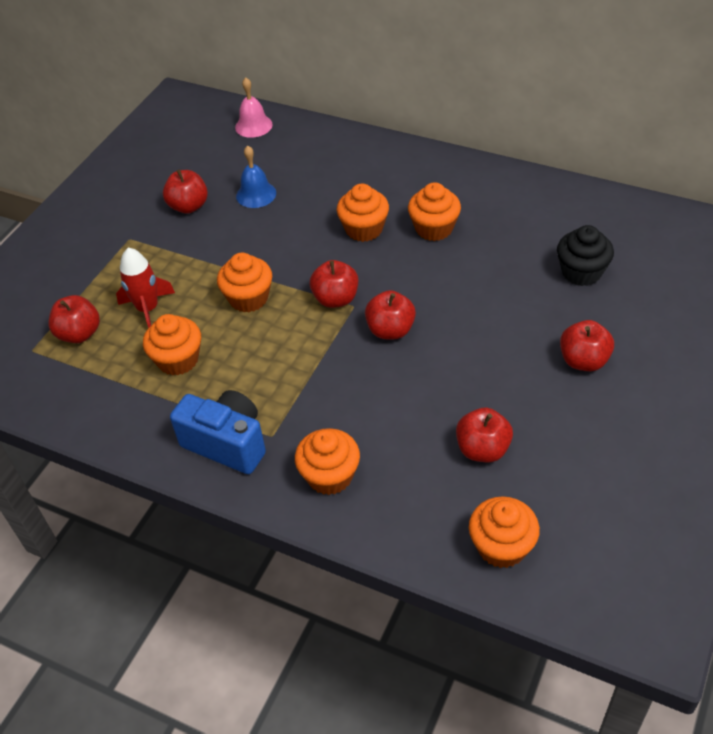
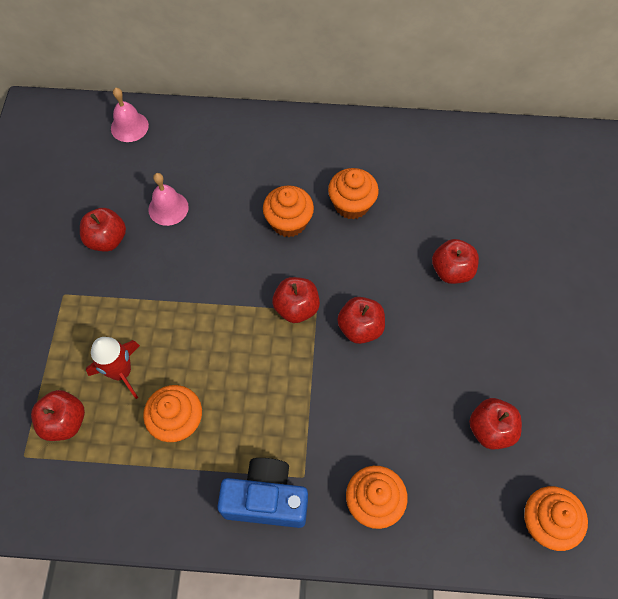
camera: 25 degrees left, 15 degrees up
orange cupcake [217,253,272,312] -> none
blue bell [236,145,276,208] -> pink bell [148,173,189,226]
black cupcake [557,225,614,286] -> none
red apple [560,320,614,371] -> red apple moved to [432,239,479,284]

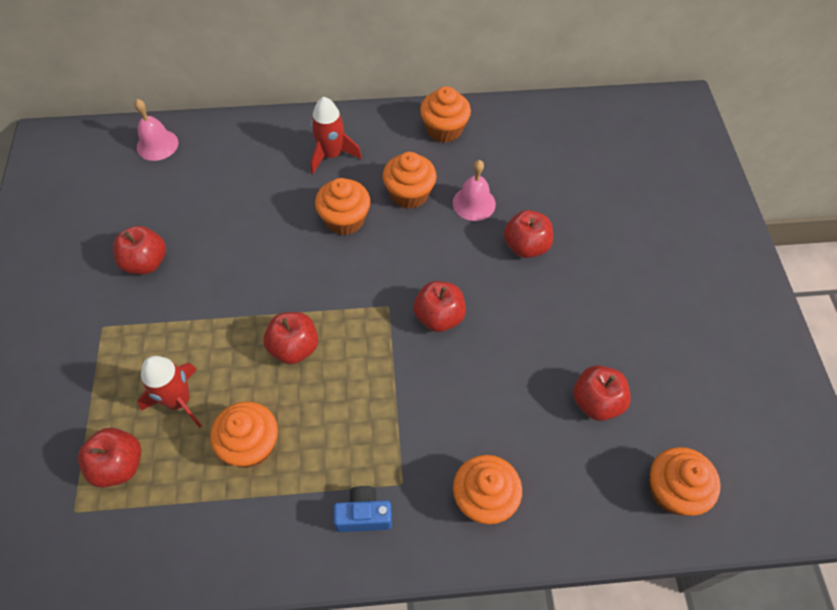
camera: 10 degrees left, 5 degrees down
pink bell [148,173,189,226] -> pink bell moved to [453,160,496,221]
blue camera [217,458,308,528] -> blue camera [333,486,392,532], size x0.59
red apple [272,277,320,323] -> red apple moved to [263,312,318,364]
none -> red rocket [310,97,362,174]
none -> orange cupcake [420,86,471,143]

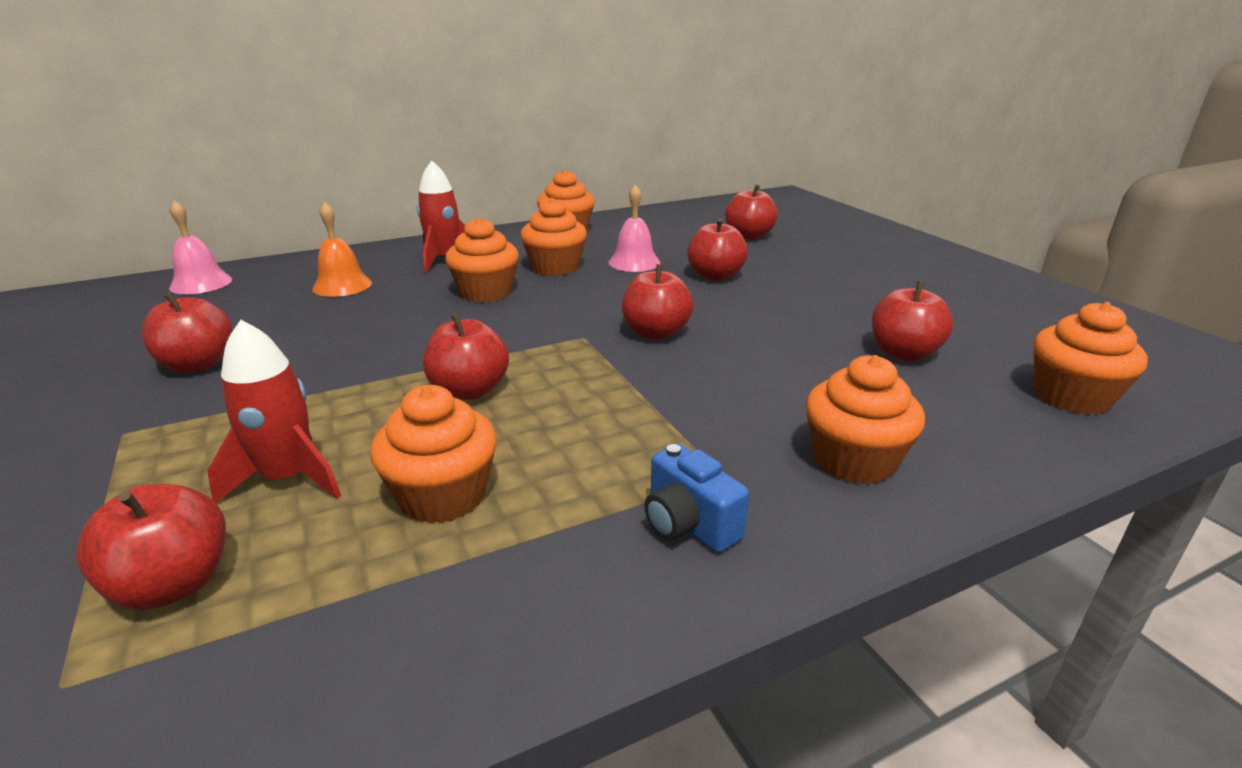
camera: 20 degrees left, 30 degrees down
blue camera [333,486,392,532] -> blue camera turned 105 degrees counterclockwise [644,444,749,553]
none -> orange bell [312,202,372,297]
none -> red apple [725,185,778,240]

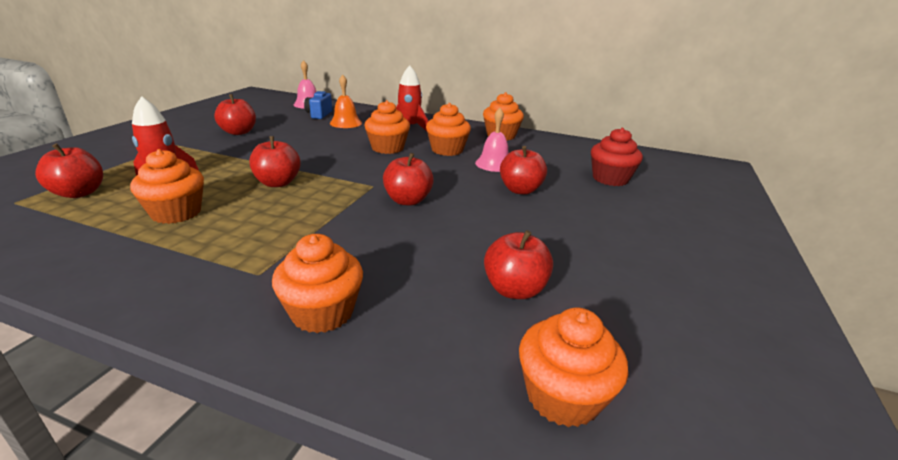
camera: 45 degrees right, 0 degrees up
blue camera [644,444,749,553] -> blue camera moved to [304,91,332,119]
red apple [725,185,778,240] -> red cupcake [591,128,643,186]

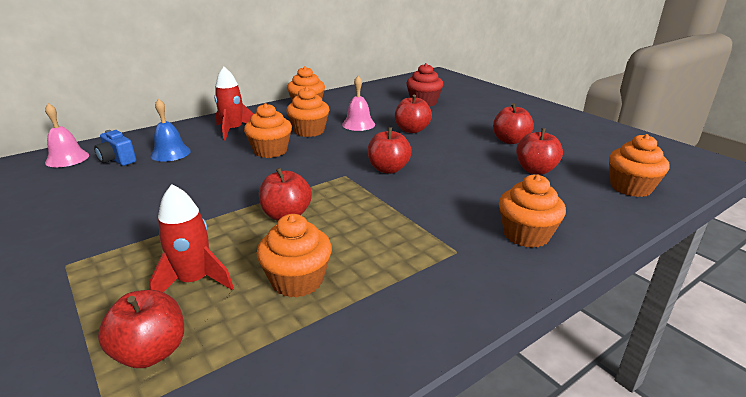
camera: 55 degrees left, 0 degrees up
red apple [214,94,256,135] -> red apple moved to [493,103,534,144]
orange bell [330,75,362,128] -> blue bell [150,99,191,162]

